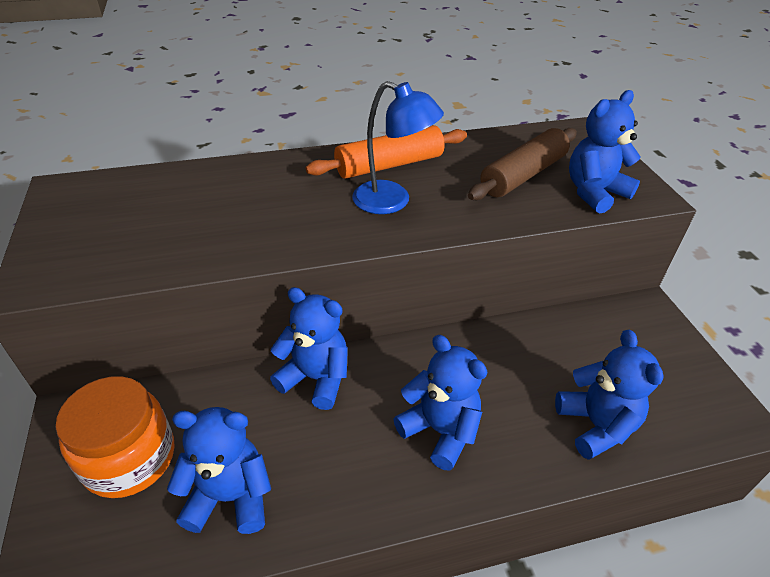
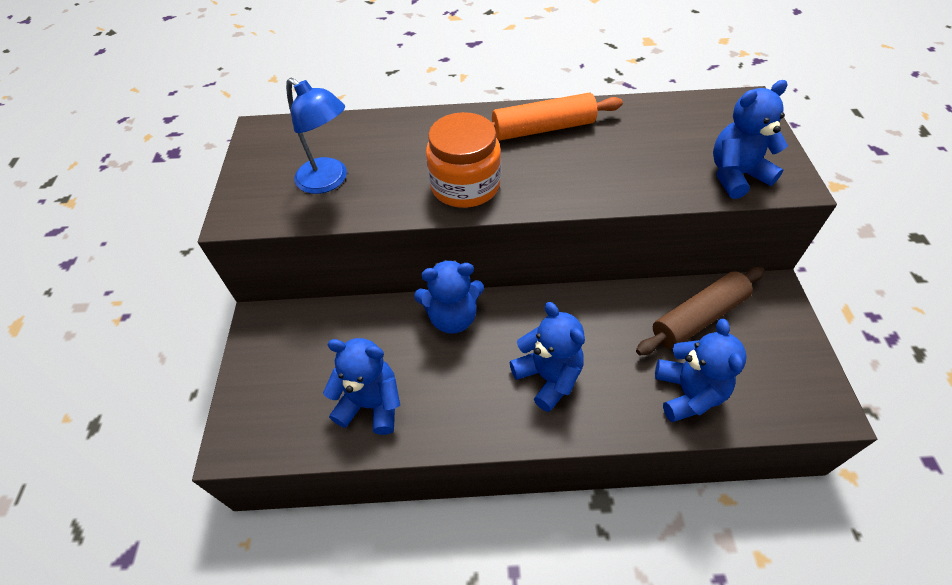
camera: 15 degrees right, 10 degrees up
orange jar [56,376,174,498] -> orange jar moved to [426,112,501,208]
blue teddy bear [270,287,348,410] -> blue teddy bear turned 135 degrees clockwise [414,260,484,334]
blue lamp [352,81,444,214] -> blue lamp moved to [286,78,347,194]
brown rolling pin [468,128,577,200] -> brown rolling pin moved to [636,267,765,355]

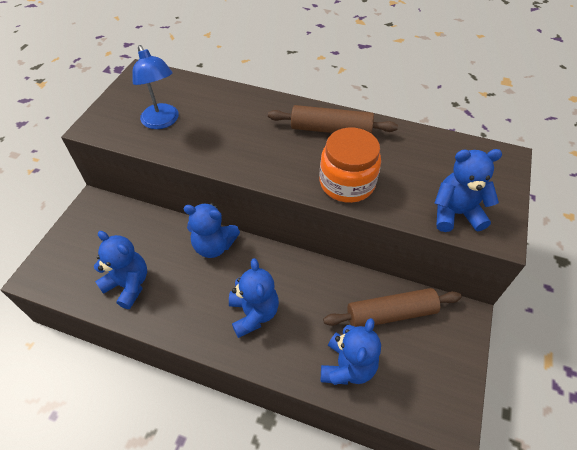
camera: 20 degrees right, 0 degrees up
orange jar [426,112,501,208] -> orange jar moved to [320,128,381,203]
orange rolling pin [491,93,623,140] -> brown rolling pin [268,105,398,134]

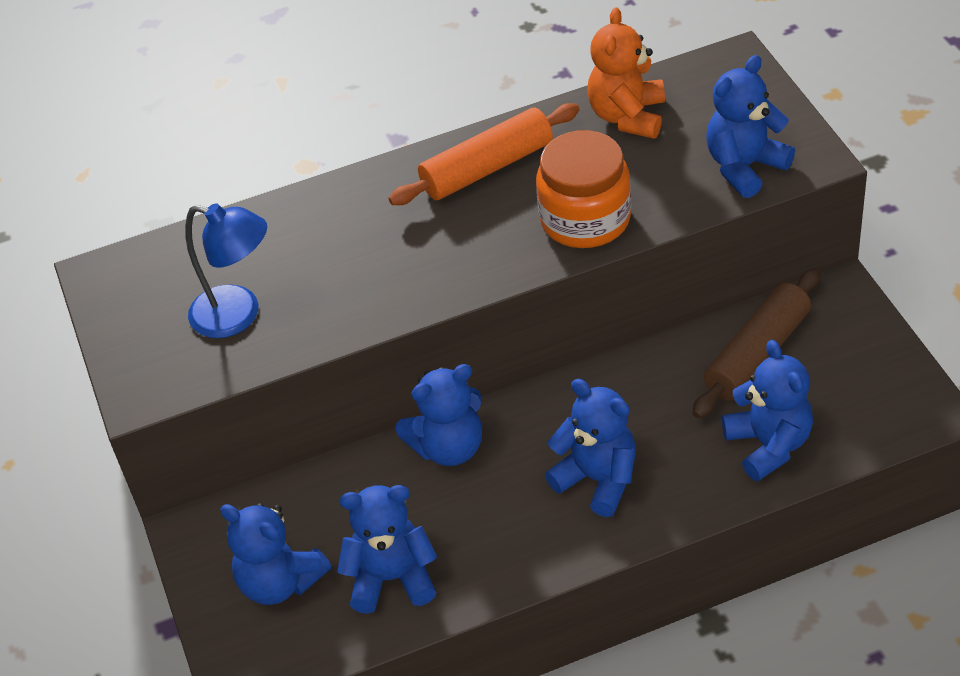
camera: 35 degrees left, 5 degrees down
brown rolling pin [268,105,398,134] -> orange rolling pin [388,103,579,205]
none -> blue teddy bear [220,503,331,605]
none -> orange teddy bear [588,7,665,139]

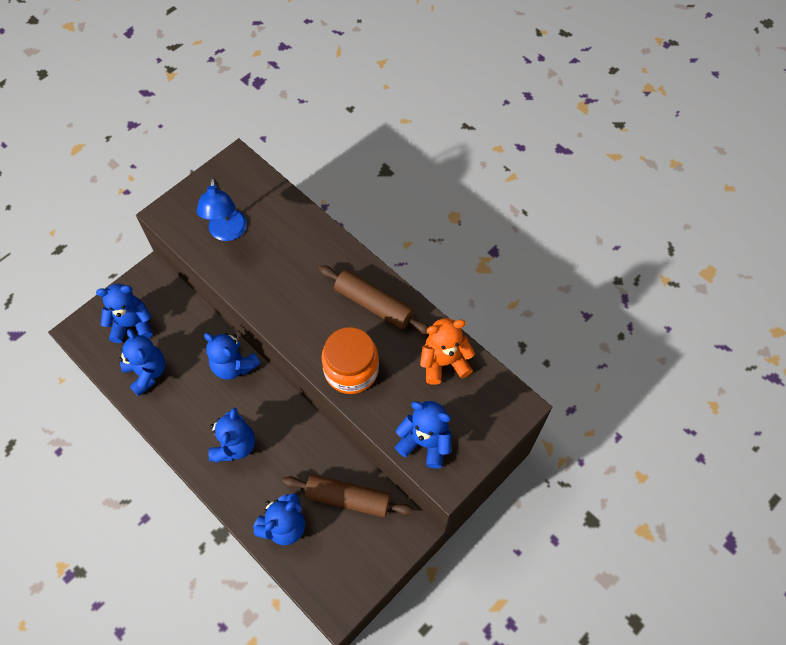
camera: 60 degrees right, 15 degrees up
blue teddy bear [220,503,331,605] -> blue teddy bear turned 75 degrees clockwise [96,284,153,343]
orange rolling pin [388,103,579,205] -> brown rolling pin [319,265,429,334]

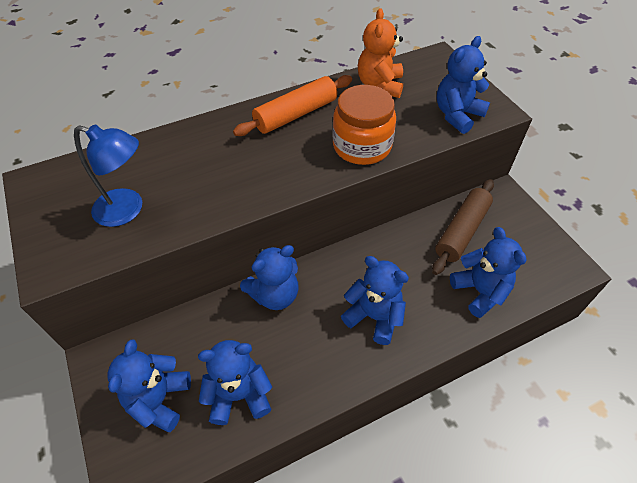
camera: 70 degrees left, 10 degrees down
brown rolling pin [319,265,429,334] -> orange rolling pin [233,75,352,136]

